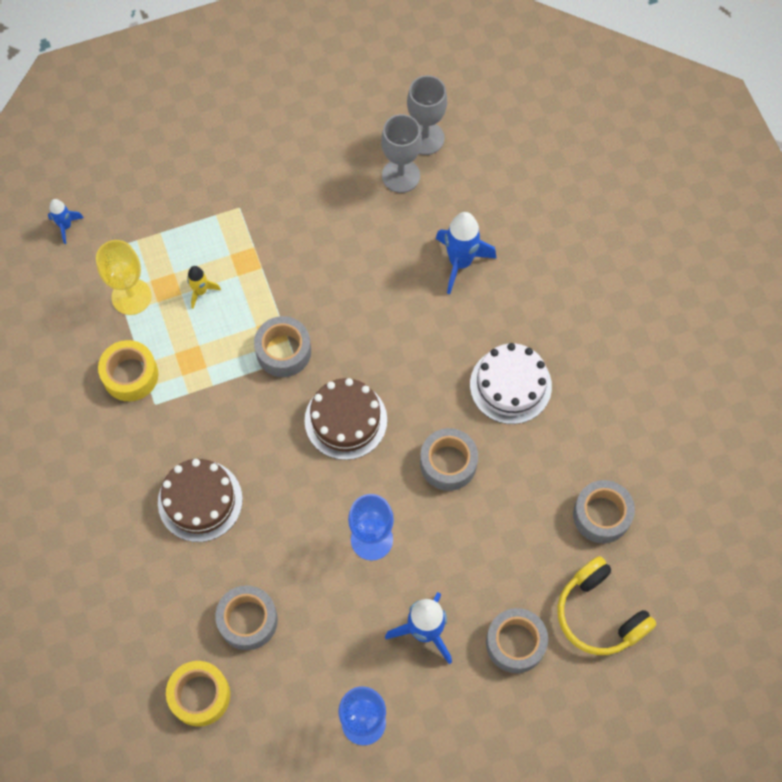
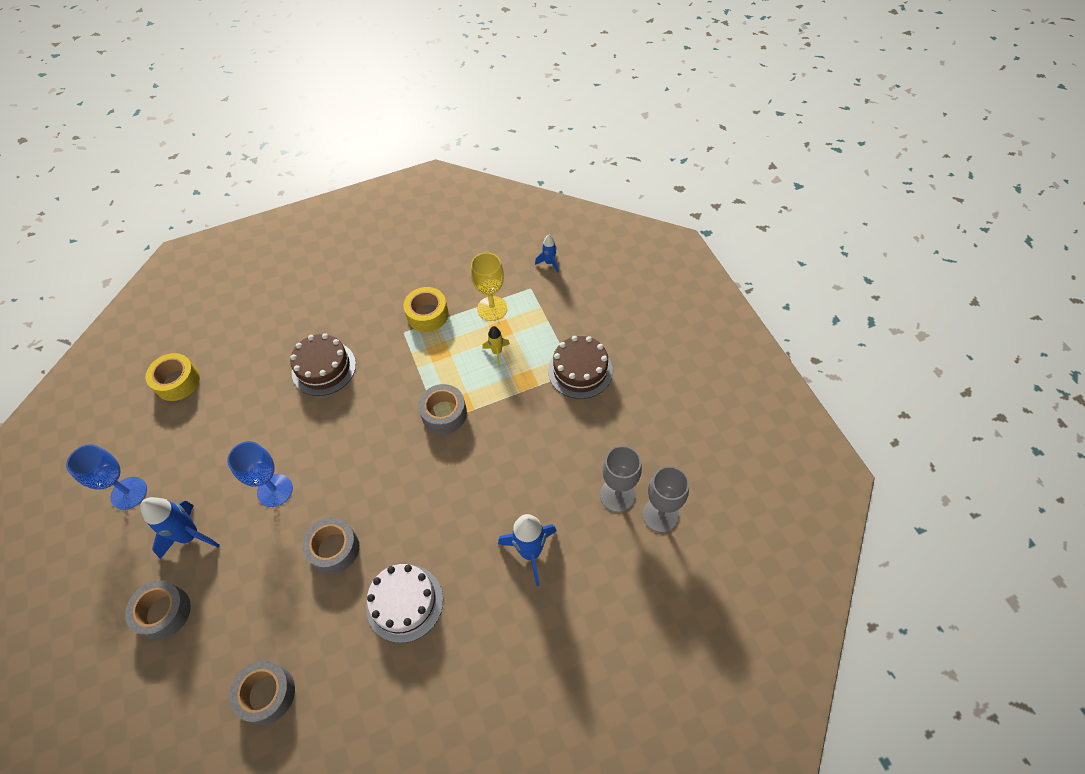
camera: 90 degrees right, 10 degrees down
grey tape [215,585,278,650] -> none
brown cake [305,378,387,460] -> brown cake moved to [548,336,613,399]
yellow headphones [557,556,657,655] -> none

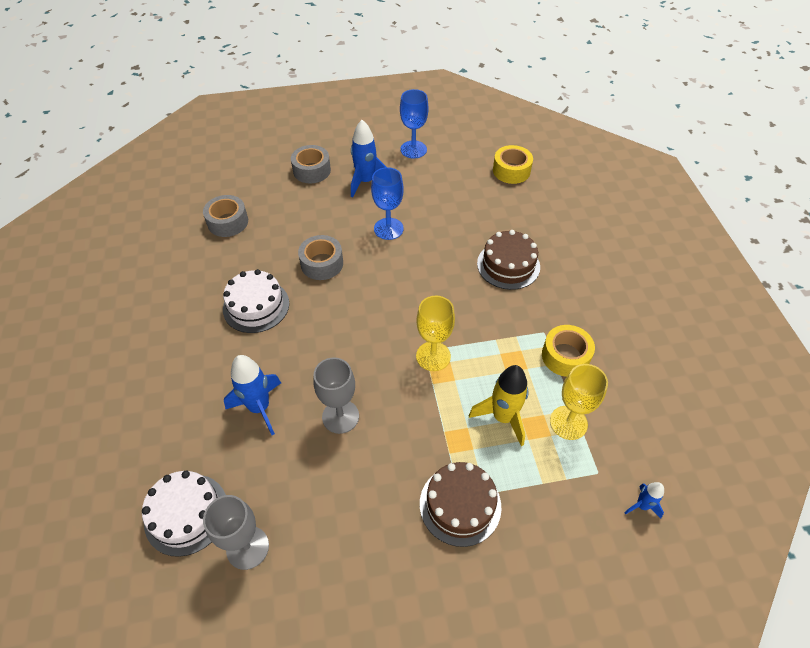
camera: 100 degrees right, 5 degrees down
grey tape [418,384,467,434] -> yellow goblet [416,296,455,371]
yellow rocket [482,326,510,366] -> yellow rocket [469,365,528,446], size x1.84
grey goblet [600,446,642,512] -> grey goblet moved to [313,357,359,434]
none -> white cake [142,470,226,557]

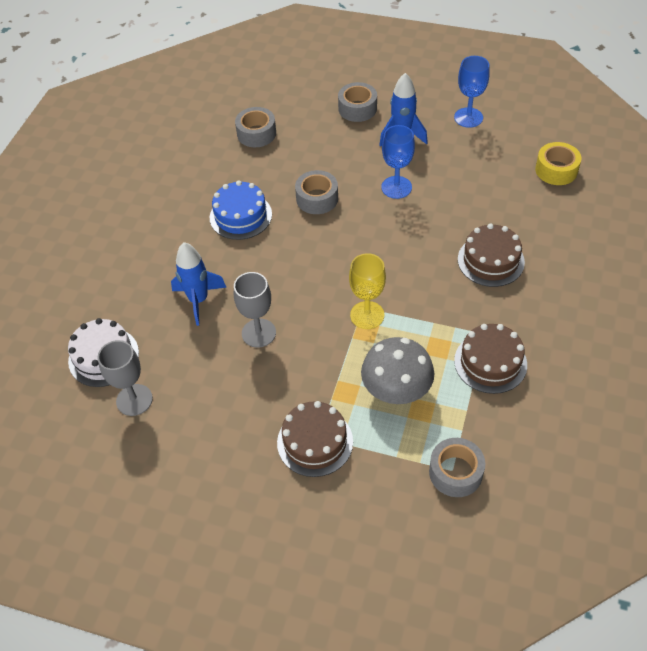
camera: 30 degrees right, 0 degrees up
white cake [223,269,289,333] -> blue cake [210,180,272,240]
yellow rocket [469,365,528,446] -> grey mushroom [361,337,434,404]
yellow tape [542,325,595,377] -> brown cake [454,324,527,394]
yellow goblet [550,364,608,440] -> none
blue rocket [625,482,664,519] -> none
none -> grey tape [429,438,485,497]

